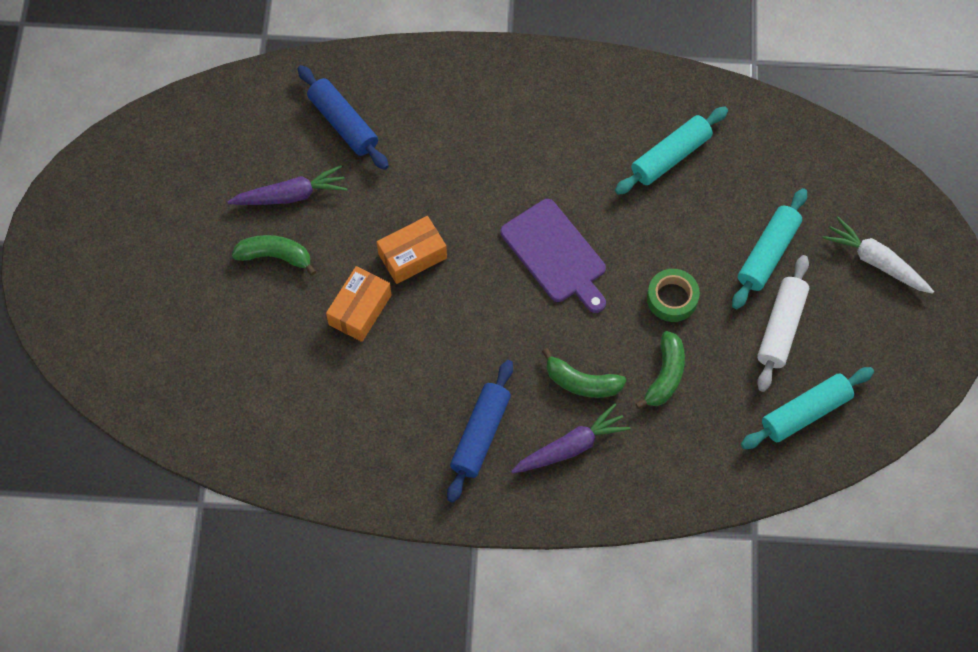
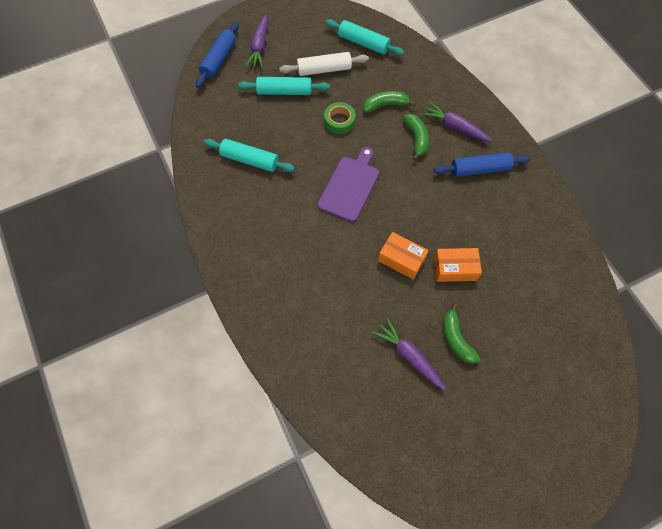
camera: 120 degrees left, 0 degrees up
blue rolling pin [297,65,389,170] -> blue rolling pin moved to [196,21,239,88]
white carrot [823,217,934,294] -> purple carrot [245,15,268,69]

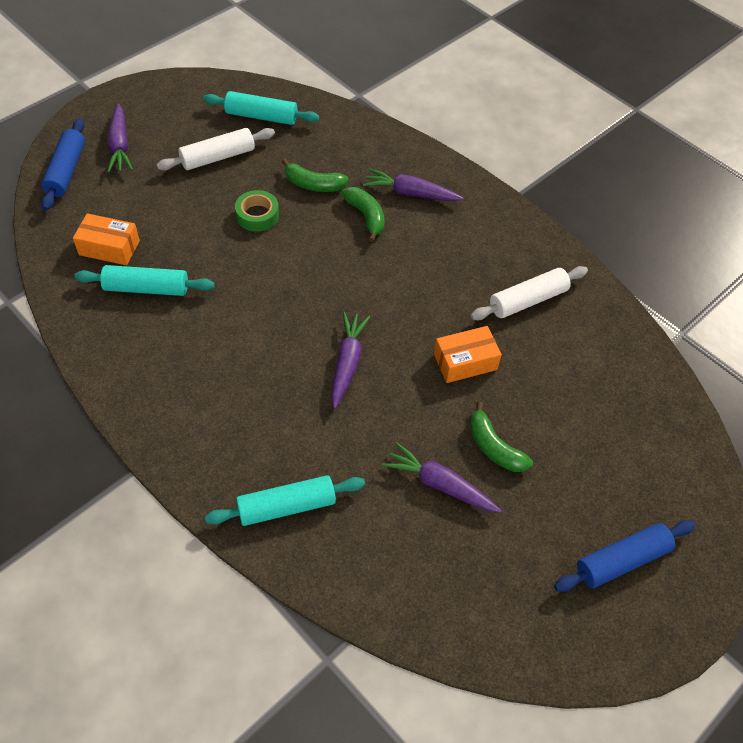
camera: 20 degrees left, 10 degrees down
turquoise rolling pin [238,77,330,95] -> turquoise rolling pin moved to [205,475,365,526]
purple cutting board [317,147,379,222] -> none
green banana [363,91,416,113] -> green banana turned 135 degrees counterclockwise [282,159,349,192]
orange box [378,232,429,280] -> orange box moved to [73,213,140,265]
blue rolling pin [434,152,531,177] -> blue rolling pin moved to [554,520,695,592]
none -> purple carrot [331,312,370,409]
none -> white rolling pin [471,266,588,320]

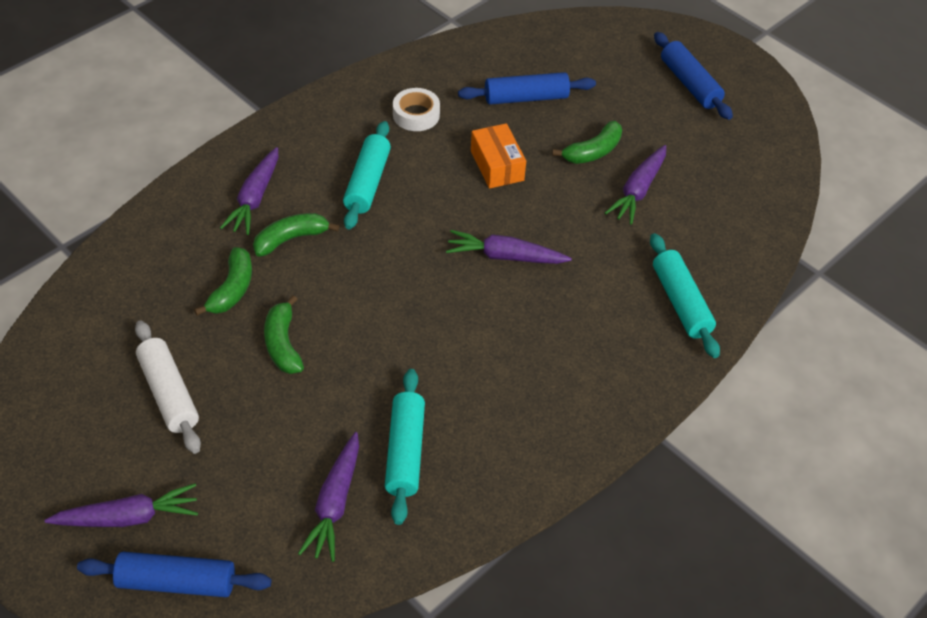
camera: 90 degrees left, 5 degrees down
orange box [73,213,140,265] -> purple carrot [298,432,359,562]
turquoise rolling pin [203,91,319,125] -> turquoise rolling pin moved to [343,121,391,229]
green tape [235,190,279,232] -> green banana [264,295,304,374]
white rolling pin [471,266,588,320] -> white tape [393,88,440,131]
none -> blue rolling pin [458,72,596,105]

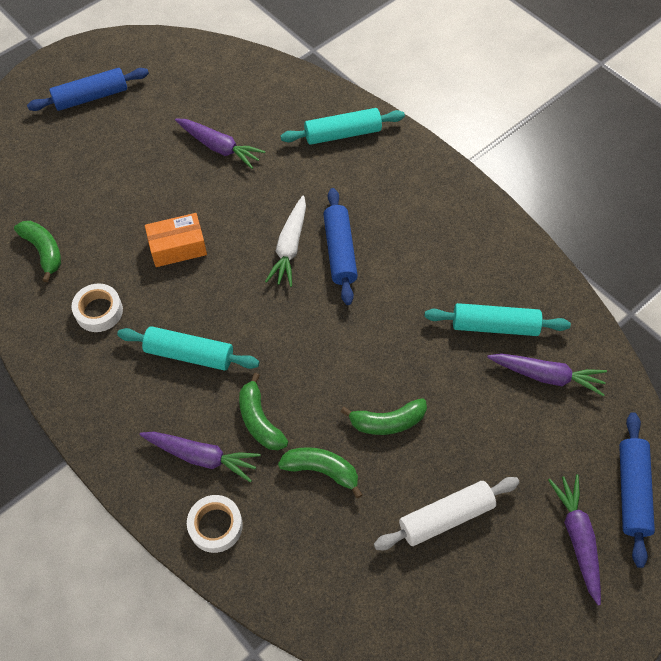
camera: 85 degrees left, 10 degrees up
purple carrot [446,230,572,264] -> white carrot [265,195,306,287]
blue rolling pin [458,72,596,105] -> blue rolling pin moved to [323,188,358,305]
green banana [552,121,622,164] -> green banana moved to [14,221,61,282]
none -> white tape [187,495,243,553]

